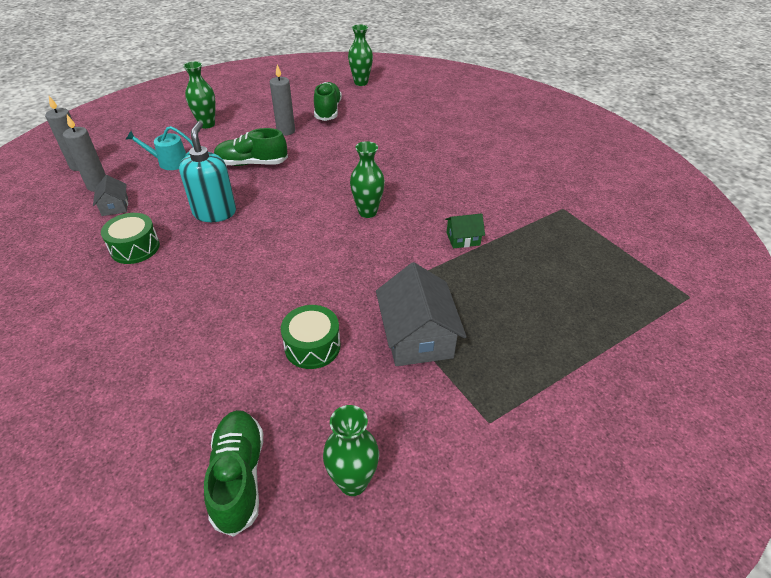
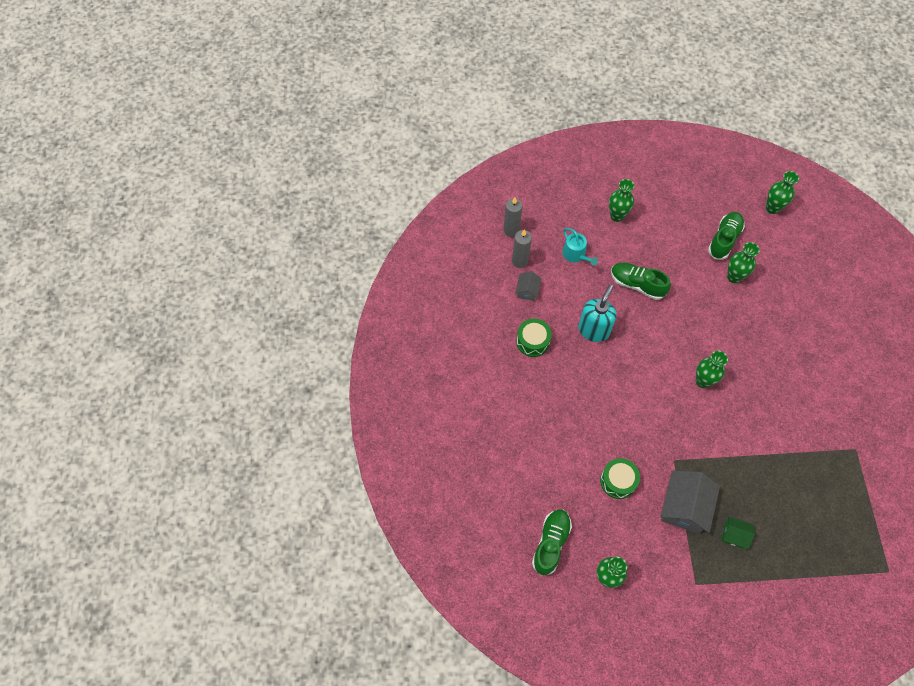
camera: 30 degrees right, 20 degrees up
turquoise watering can [126,126,193,170] -> turquoise watering can turned 150 degrees counterclockwise [562,228,598,266]
grey candle [270,65,295,136] -> none
green house [445,213,485,248] -> green house moved to [721,517,755,549]
none -> green vase [727,242,760,283]

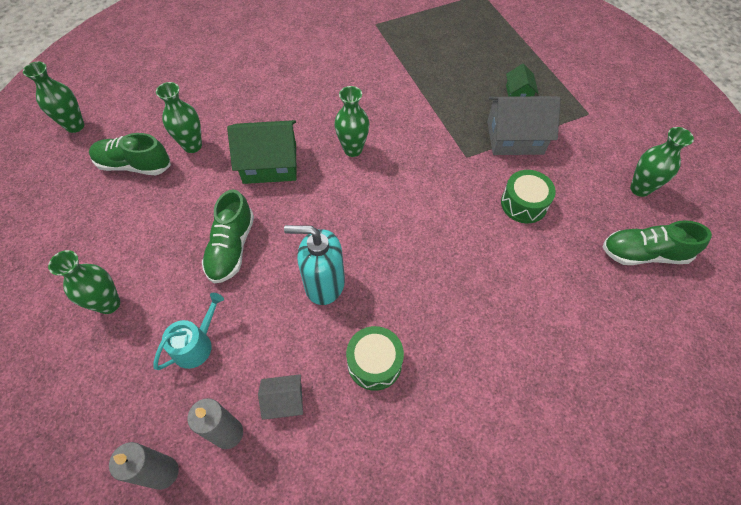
camera: 110 degrees left, 5 degrees down
none -> green house [227,120,296,184]

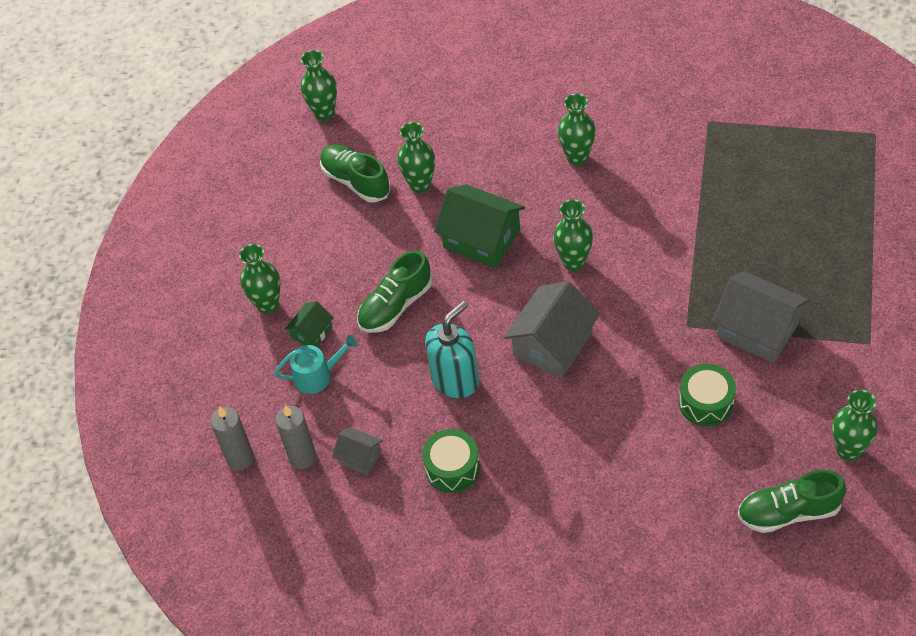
camera: 40 degrees right, 5 degrees down
turquoise soap dispenser [284,225,345,305] -> turquoise soap dispenser turned 90 degrees clockwise [425,301,479,398]
green house [506,64,538,97] -> green house moved to [285,301,334,347]
green shoe [603,220,712,265] -> green shoe turned 45 degrees counterclockwise [737,470,846,533]
none -> grey house [504,281,600,379]
none -> green vase [558,93,596,166]

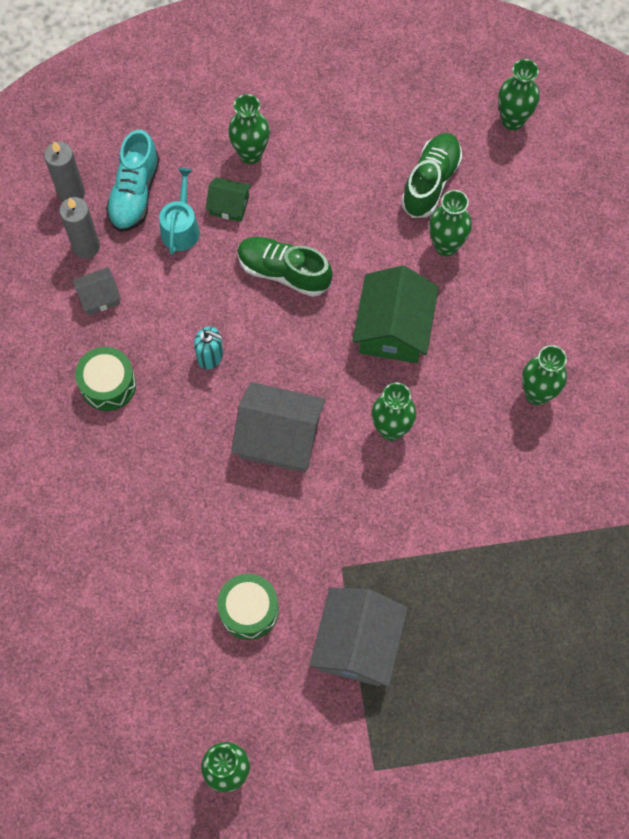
camera: 65 degrees right, 15 degrees up
turquoise watering can [274,335,358,394] -> turquoise watering can turned 135 degrees counterclockwise [159,168,200,255]
grey house [332,427,383,475] -> grey house turned 60 degrees clockwise [72,267,121,315]
turquoise soap dispenser [425,301,479,398] -> turquoise soap dispenser [194,326,223,369], size x0.57
green shoe [737,470,846,533] -> none
none -> turquoise shoe [106,130,160,232]

